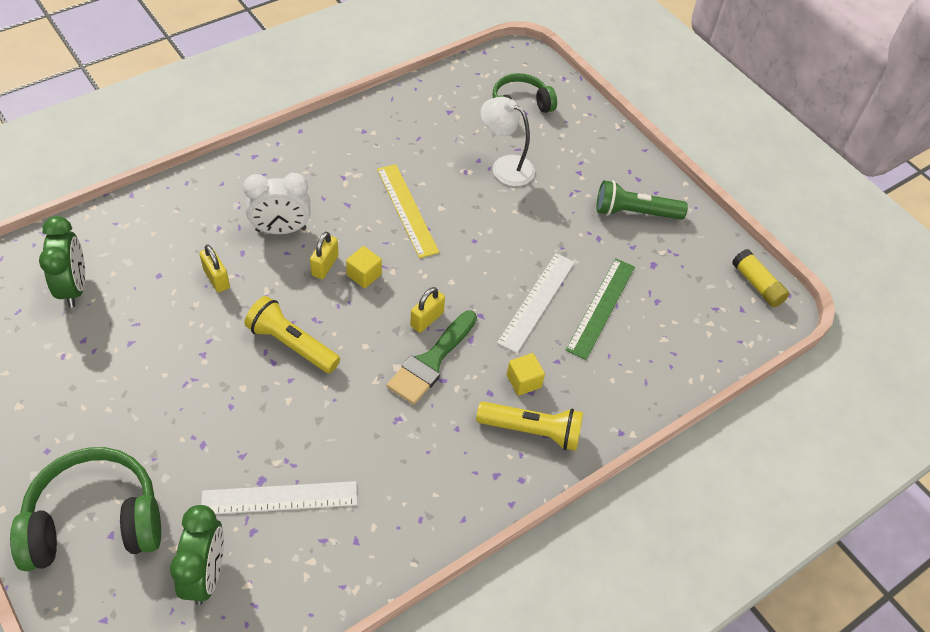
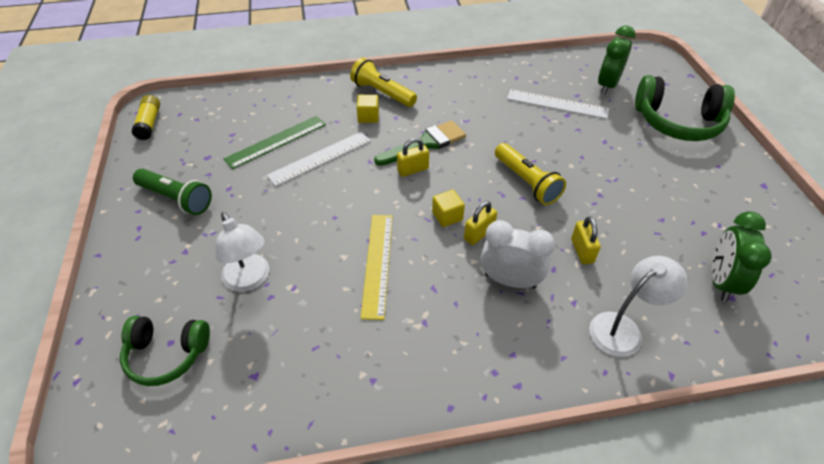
camera: 150 degrees left, 5 degrees down
none -> white lamp [589,256,687,357]

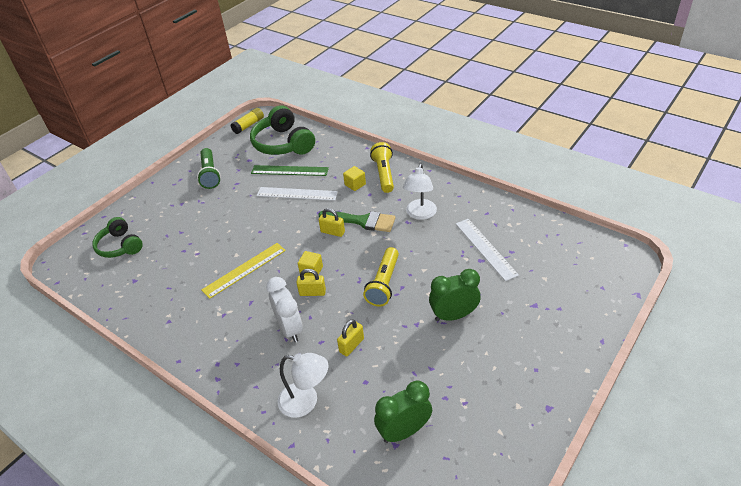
camera: 50 degrees right, 5 degrees down
white lamp [216,212,269,292] -> white lamp moved to [403,164,437,220]
green clock [598,26,636,95] -> green clock moved to [429,269,481,321]
green headphones [635,75,735,141] -> green headphones moved to [250,105,315,155]

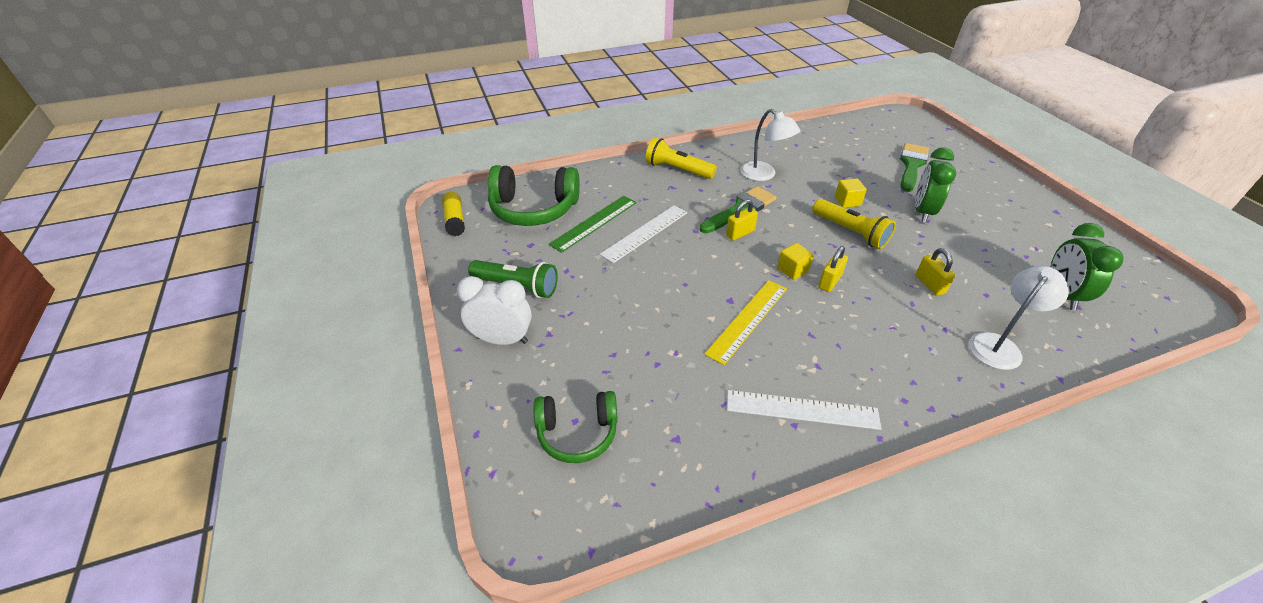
camera: 60 degrees left, 0 degrees up
yellow ruler [202,243,286,299] -> yellow ruler turned 45 degrees clockwise [704,280,787,365]
white clock [266,277,303,342] -> white clock moved to [457,276,532,345]
yellow cube [343,166,366,191] -> yellow cube moved to [835,178,867,208]
white ruler [456,219,519,281] -> white ruler moved to [727,390,882,430]
none -> green brush [900,143,929,192]

